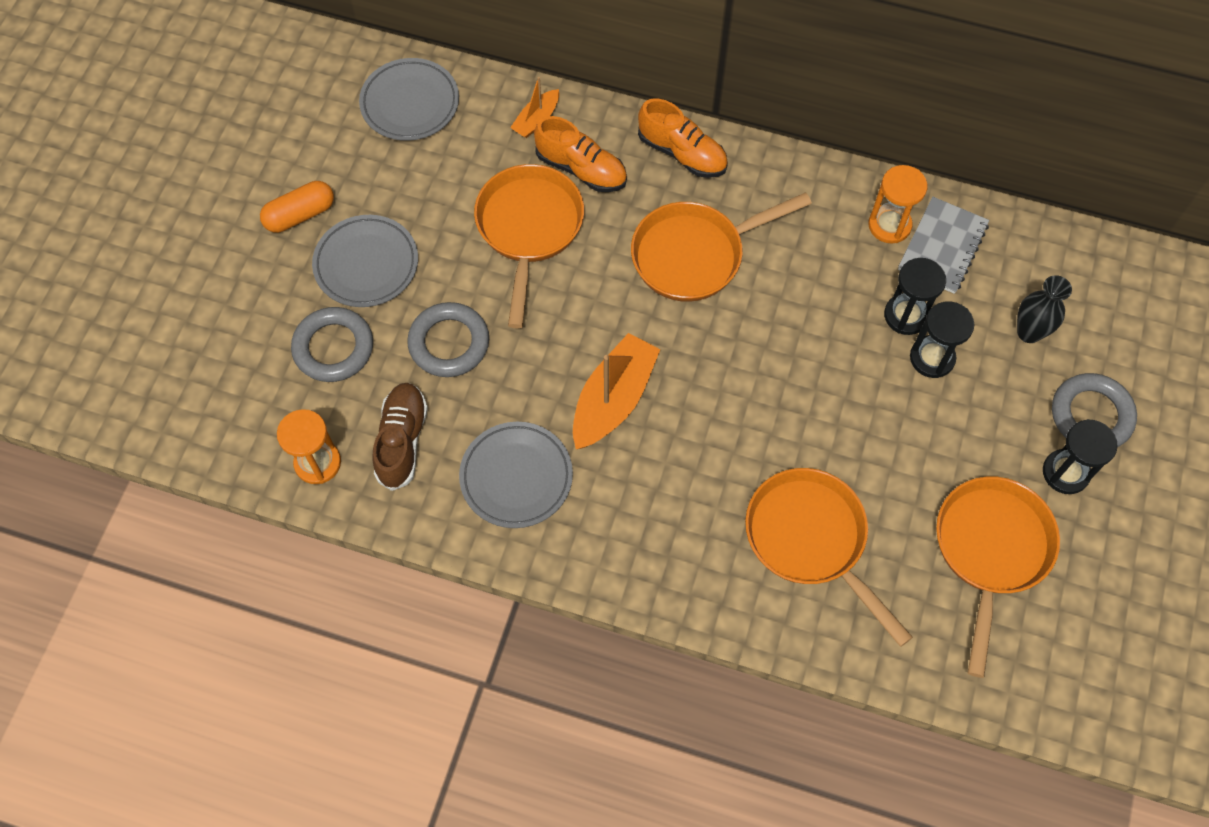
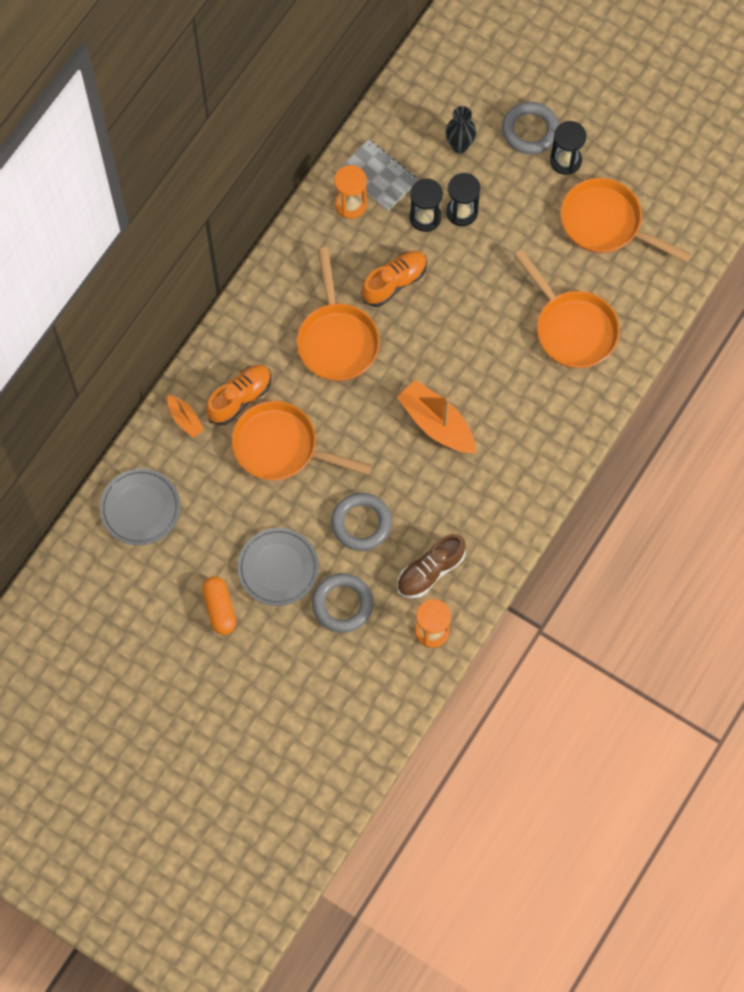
camera: 75 degrees left, 5 degrees up
brown shoe [372,383,428,491] -> brown shoe turned 60 degrees counterclockwise [397,534,466,598]
grey plate [459,422,573,528] -> none
orange shoe [638,99,728,178] -> orange shoe moved to [361,251,427,307]
orange pan [745,468,913,647] -> orange pan turned 105 degrees counterclockwise [514,249,620,368]

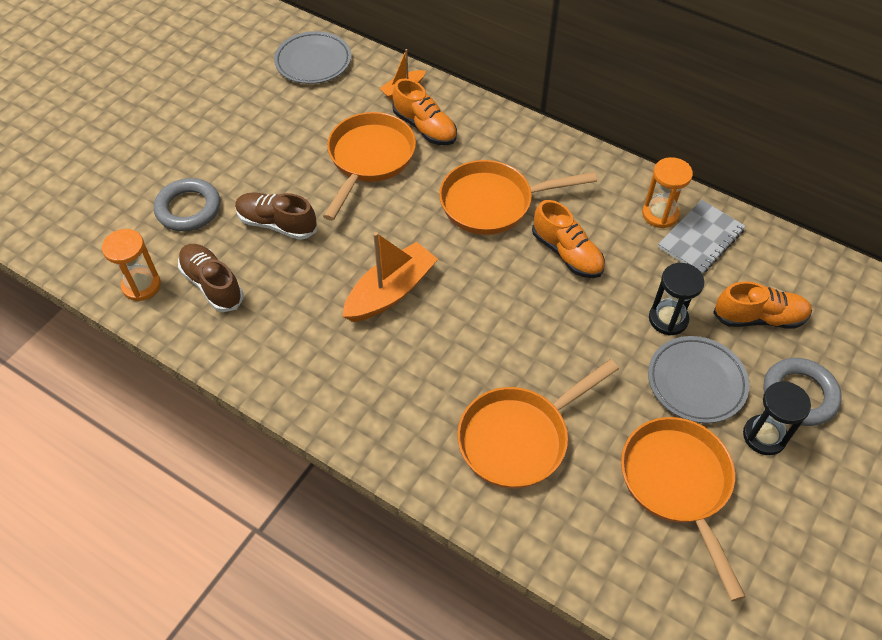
camera: 90 degrees right, 15 degrees down
orange capsule [202,577,236,635] -> none
grey plate [237,528,319,606] -> grey plate moved to [648,336,749,423]
grey ring [331,493,392,551] -> brown shoe [235,192,317,240]
black hourglass [409,178,443,232] -> none
black vase [446,106,476,153] -> orange shoe [713,281,812,329]
orange pan [561,178,692,262] -> orange pan turned 45 degrees counterclockwise [621,417,746,601]

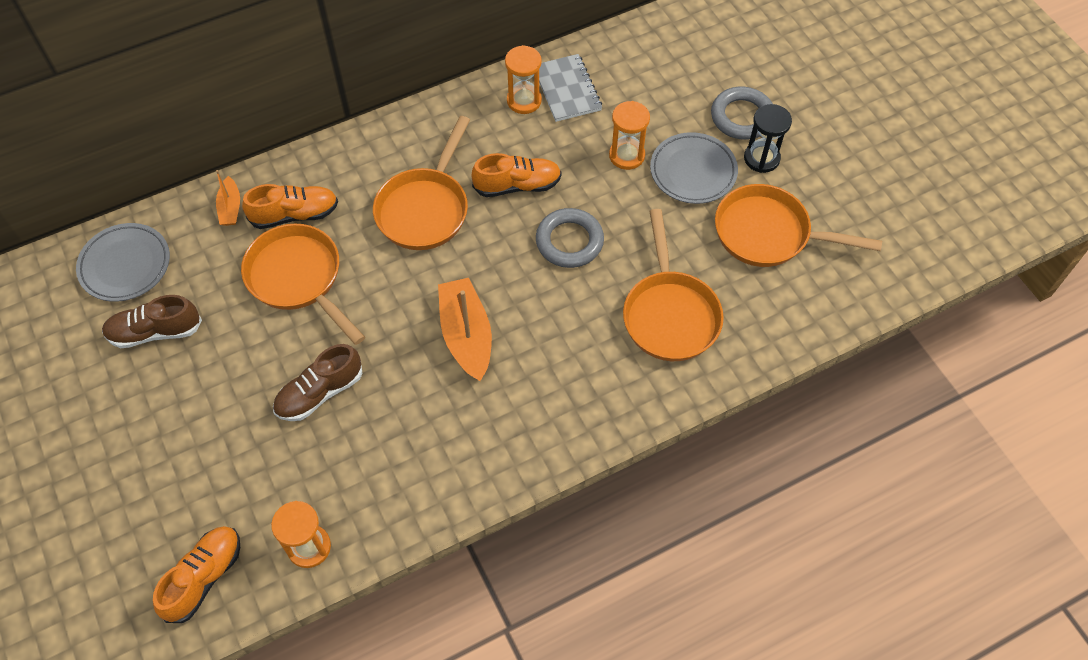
camera: 60 degrees left, 5 degrees up
grey ring [154,178,220,231] -> grey ring moved to [536,208,604,268]
brown shoe [178,244,244,312] -> brown shoe moved to [102,295,202,348]
black hourglass [649,263,705,336] -> orange hourglass [609,101,650,170]
orange shoe [713,281,812,329] -> orange shoe moved to [153,526,240,623]

